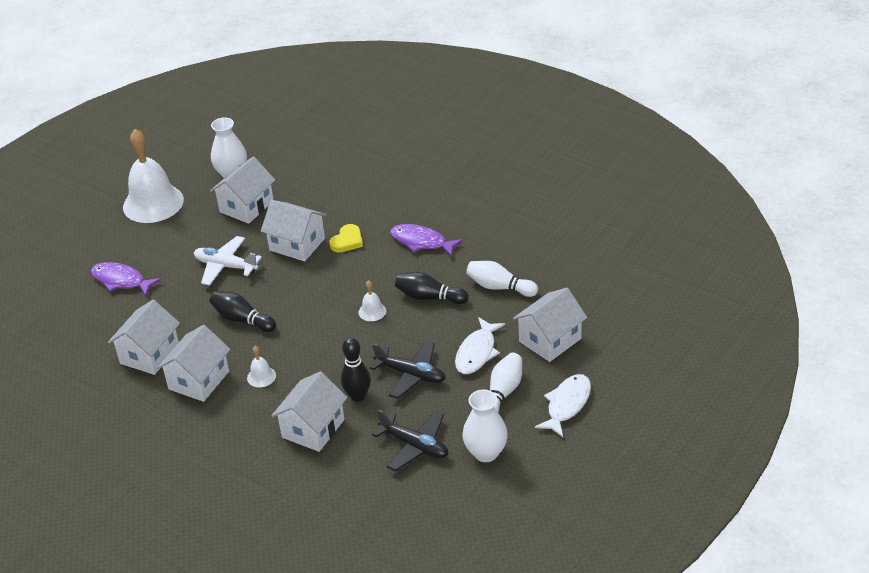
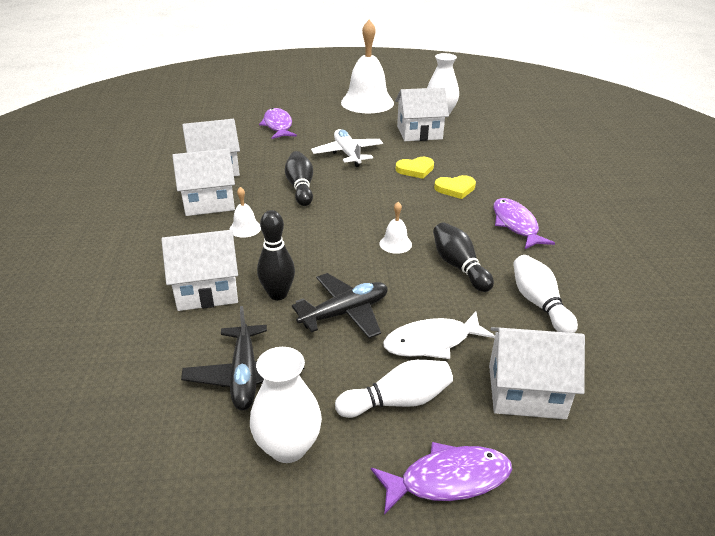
camera: 45 degrees right, 5 degrees down
white house [261,200,327,261] -> yellow heart [396,157,434,179]
black plane [370,341,446,399] -> black plane turned 105 degrees counterclockwise [292,273,388,339]
white fish [535,374,591,437] -> purple fish [371,442,512,515]

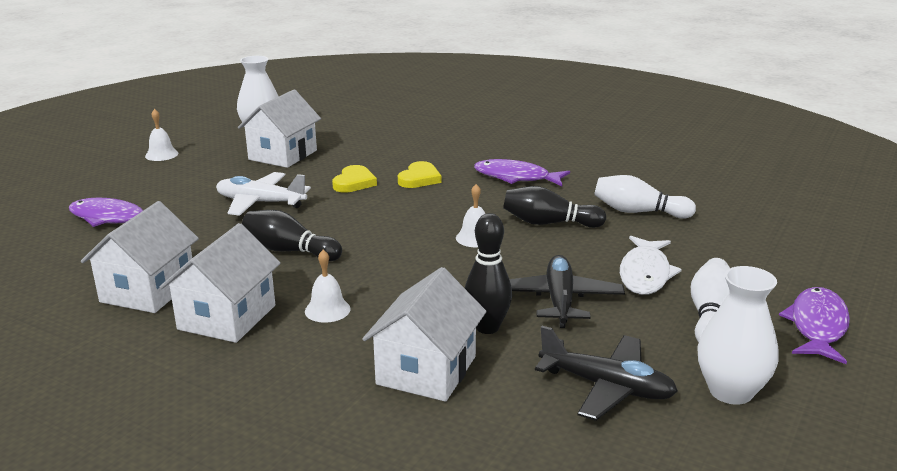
camera: 55 degrees left, 10 degrees down
white bell [341,20,394,113] -> white bell [145,109,178,161], size x0.42
white house [489,327,585,419] -> none

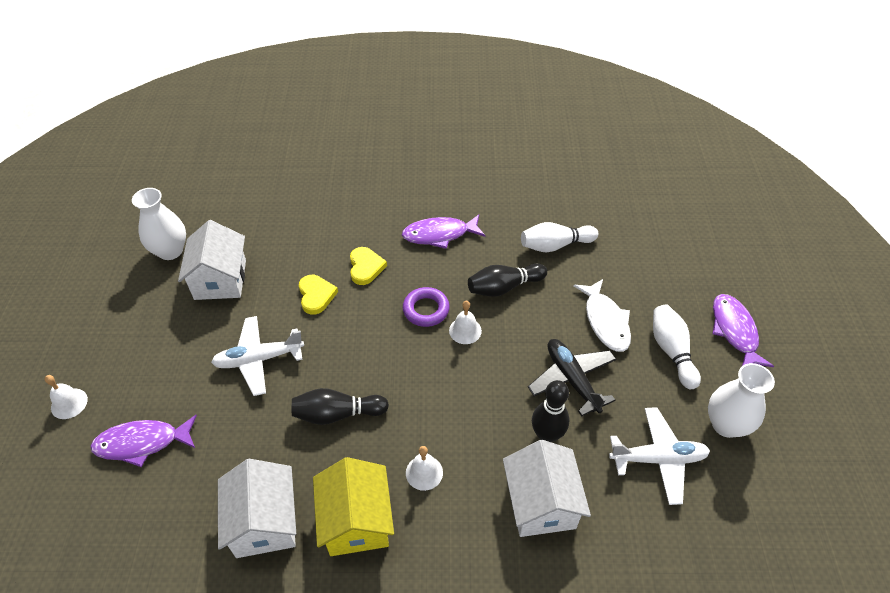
camera: 30 degrees left, 25 degrees up
white bell [145,109,178,161] -> white bell moved to [44,375,88,419]
white house [160,223,281,343] -> yellow house [313,457,394,556]
black plane [535,326,678,421] -> white plane [609,407,710,505]
none -> purple ring [403,287,450,327]

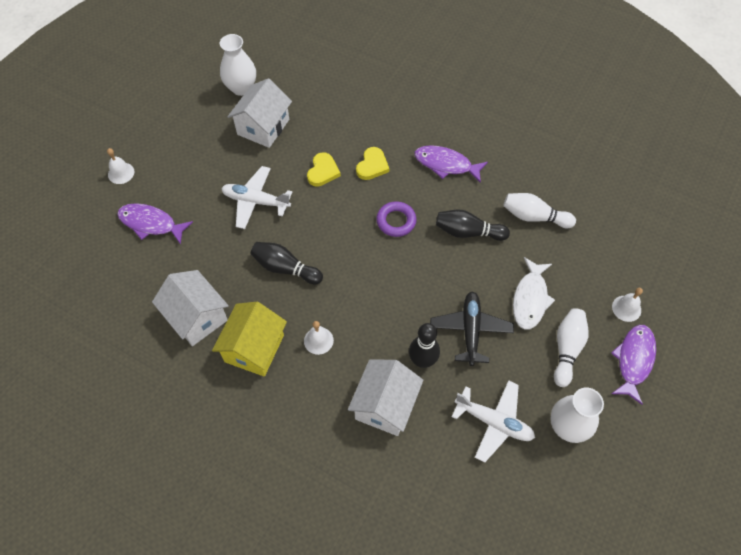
camera: 30 degrees right, 10 degrees up
white house [218,459,296,558] -> white house turned 60 degrees counterclockwise [152,270,229,346]
white bell [449,301,482,344] -> white bell moved to [612,288,643,322]

